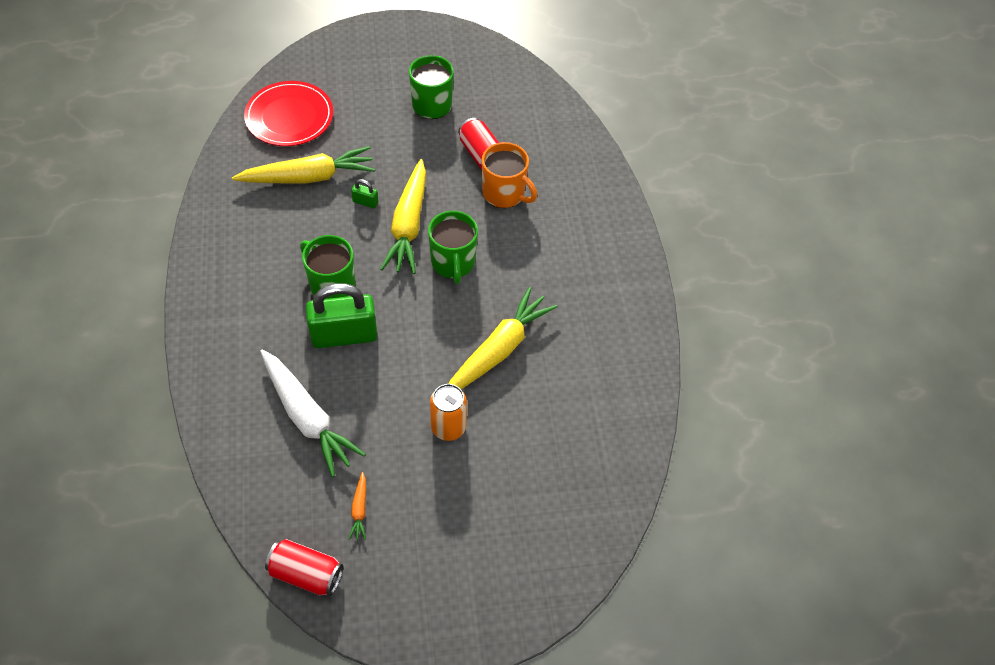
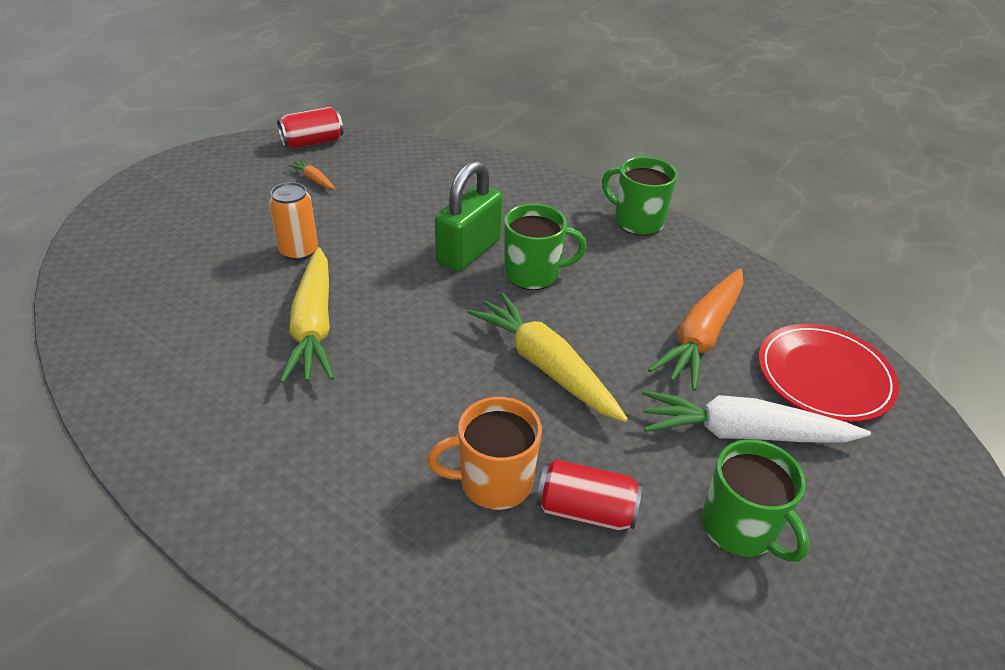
camera: 135 degrees right, 15 degrees down
yellow carrot [232,146,375,184] -> orange carrot [648,268,743,391]
white carrot [260,350,365,477] -> white carrot moved to [642,390,871,443]
green padlock [351,179,378,208] -> none
green mug [428,211,478,284] -> green mug moved to [602,157,678,236]

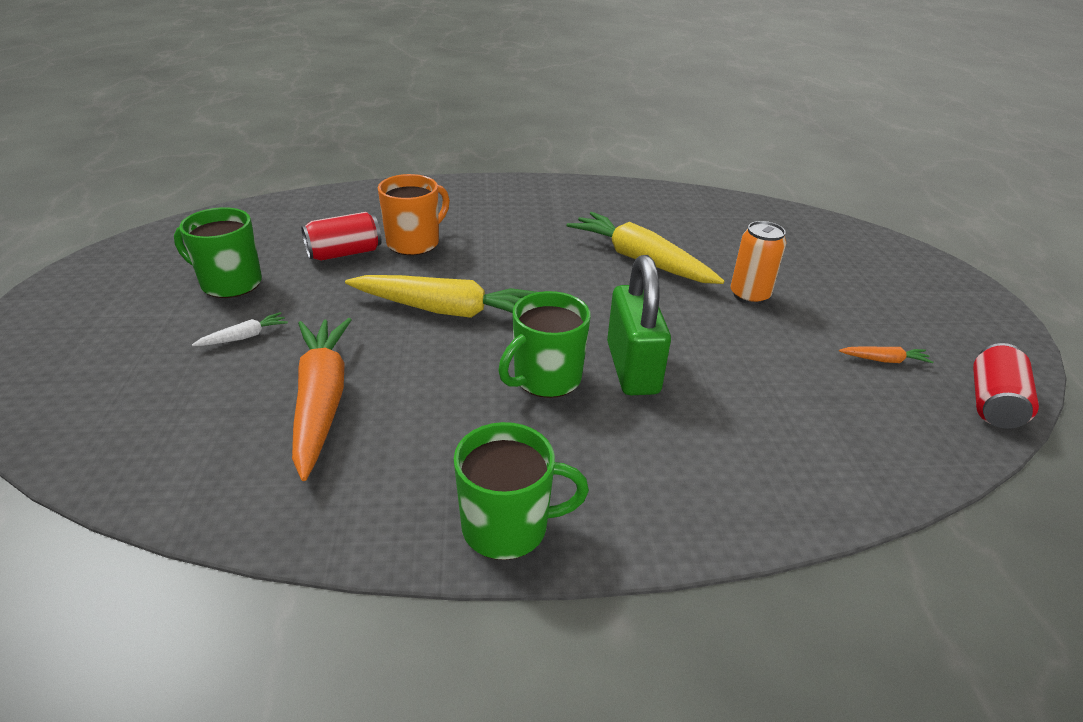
camera: 140 degrees right, 5 degrees down
white carrot [642,390,871,443] -> white carrot [192,312,288,346], size x0.42
red plate [759,324,899,422] -> none

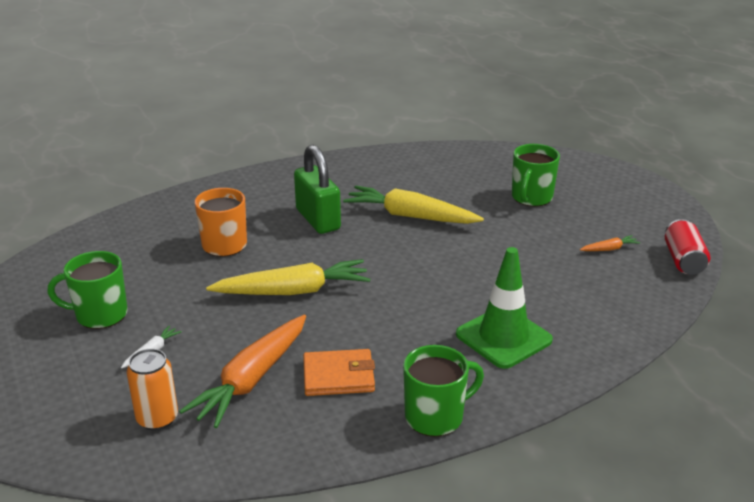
camera: 20 degrees left, 5 degrees down
orange carrot [292,318,352,481] -> orange carrot turned 120 degrees counterclockwise [179,315,306,428]
red can [301,212,381,261] -> none
green mug [498,291,591,398] -> green mug moved to [512,144,560,207]
green padlock [607,255,671,395] -> green padlock moved to [294,145,341,234]
orange can [731,221,786,305] -> orange can moved to [127,349,178,430]
none -> orange wallet [303,349,375,396]
none -> green traffic cone [456,247,553,369]

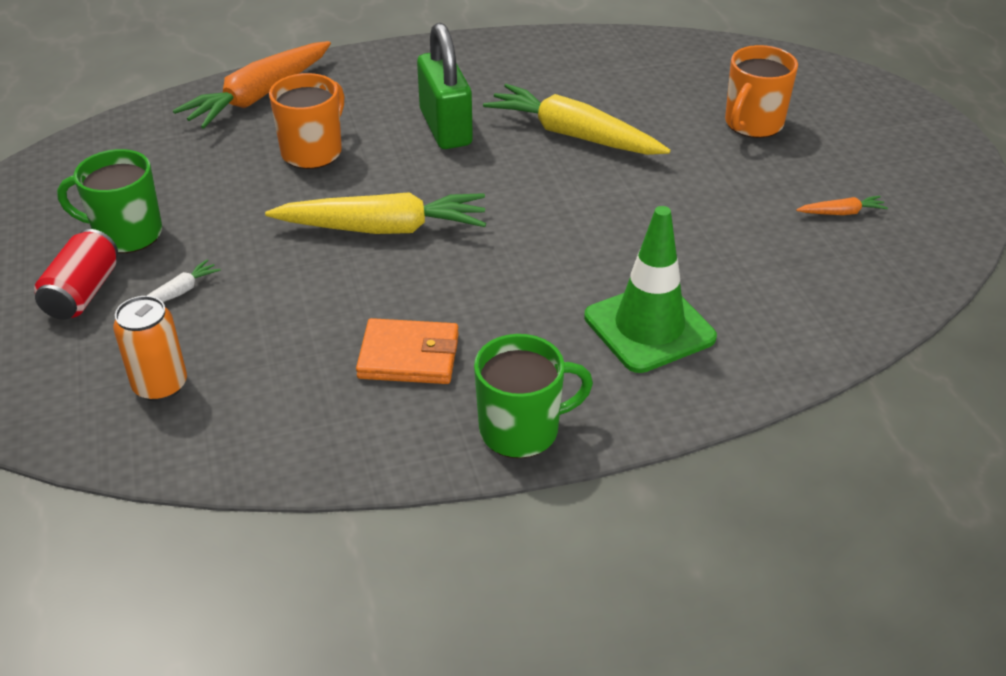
camera: 10 degrees right, 10 degrees up
orange carrot [179,315,306,428] -> orange carrot moved to [173,41,331,129]
green mug [512,144,560,207] -> orange mug [725,45,798,138]
red can [665,219,710,275] -> red can moved to [34,229,118,320]

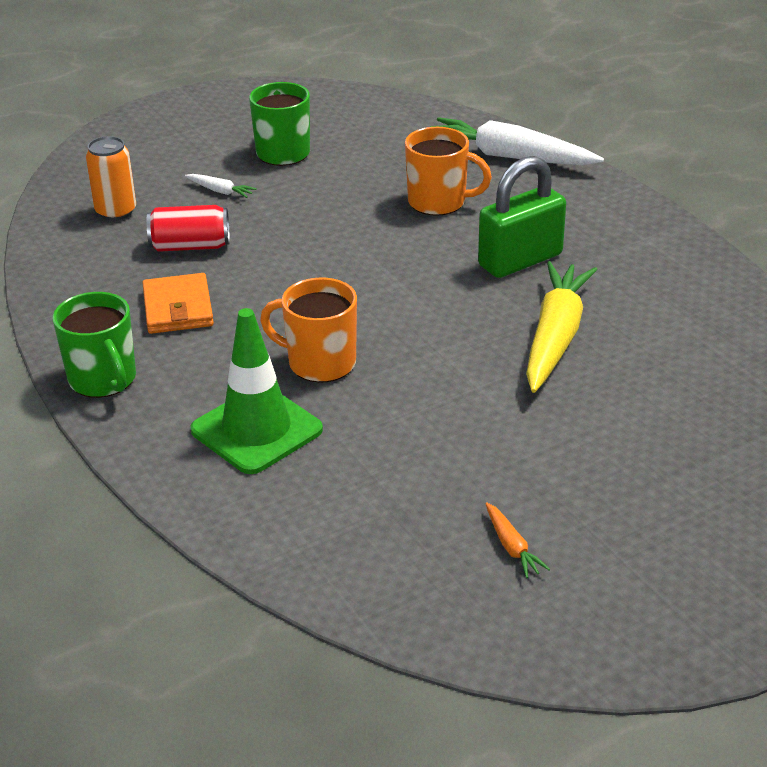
camera: 75 degrees right, 5 degrees down
red can [34,229,118,320] -> red can moved to [147,205,230,252]
orange carrot [173,41,331,129] -> white carrot [431,117,604,165]
yellow carrot [265,192,486,234] -> none
orange mug [725,45,798,138] -> orange mug moved to [260,278,357,383]

